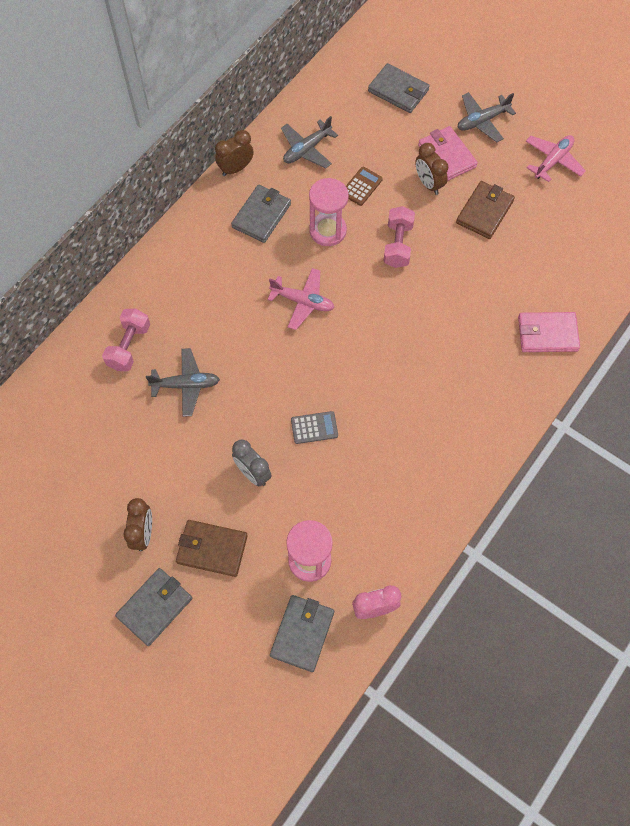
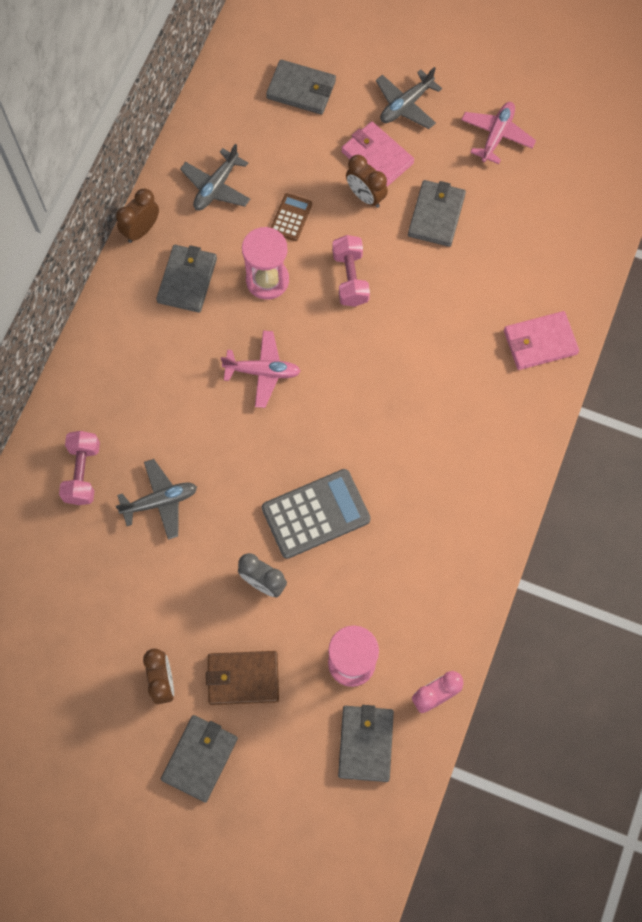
camera: 15 degrees left, 5 degrees up
grey calculator [291,411,338,444] -> grey calculator [262,469,371,559], size x1.92
brown wallet [456,181,515,239] -> grey wallet [408,180,466,247]

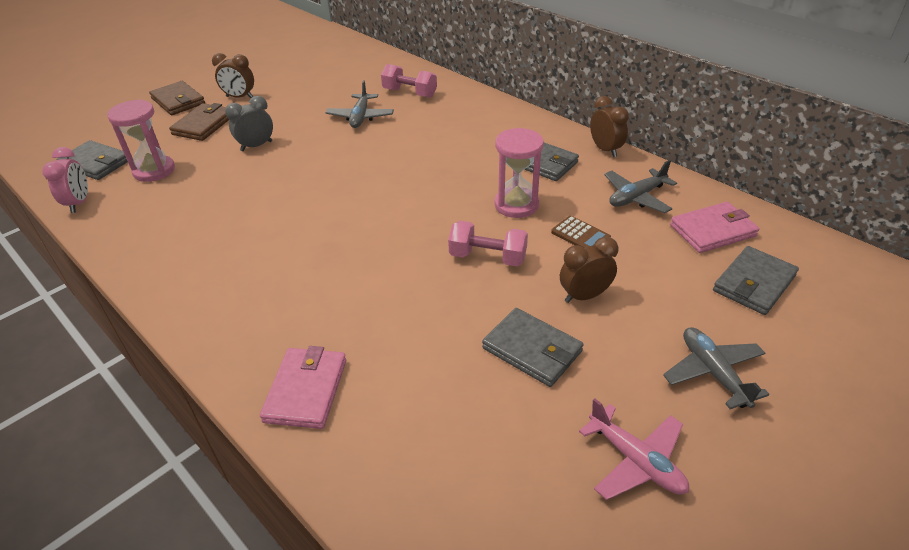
camera: 115 degrees right, 30 degrees down
grey wallet [161,715,238,803] -> brown wallet [149,81,205,115]
grey plane [180,144,250,210] -> grey plane turned 90 degrees counterclockwise [604,160,677,213]
pink plane [221,330,301,408] -> none
grey calculator [262,469,371,559] -> none
pink wallet [341,121,414,187] -> pink wallet moved to [670,202,759,253]

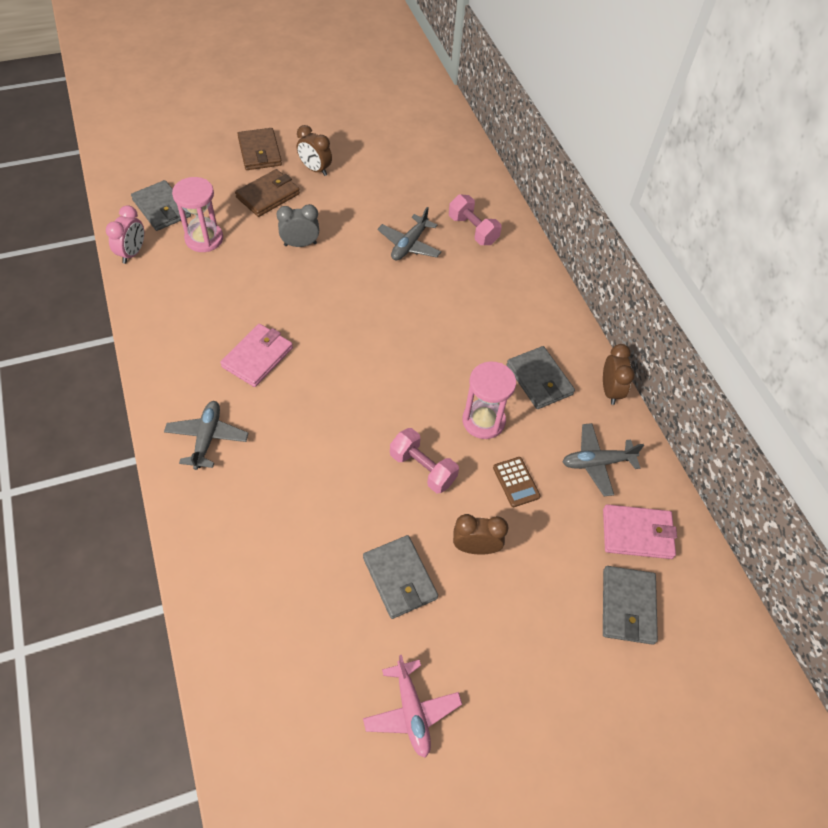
camera: 20 degrees right, 15 degrees up
pink wallet [260,346,346,429] -> pink wallet moved to [220,324,293,387]
grey plane [663,327,770,409] -> grey plane moved to [164,401,249,470]
grey wallet [713,246,799,315] -> grey wallet turned 60 degrees counterclockwise [603,566,658,645]

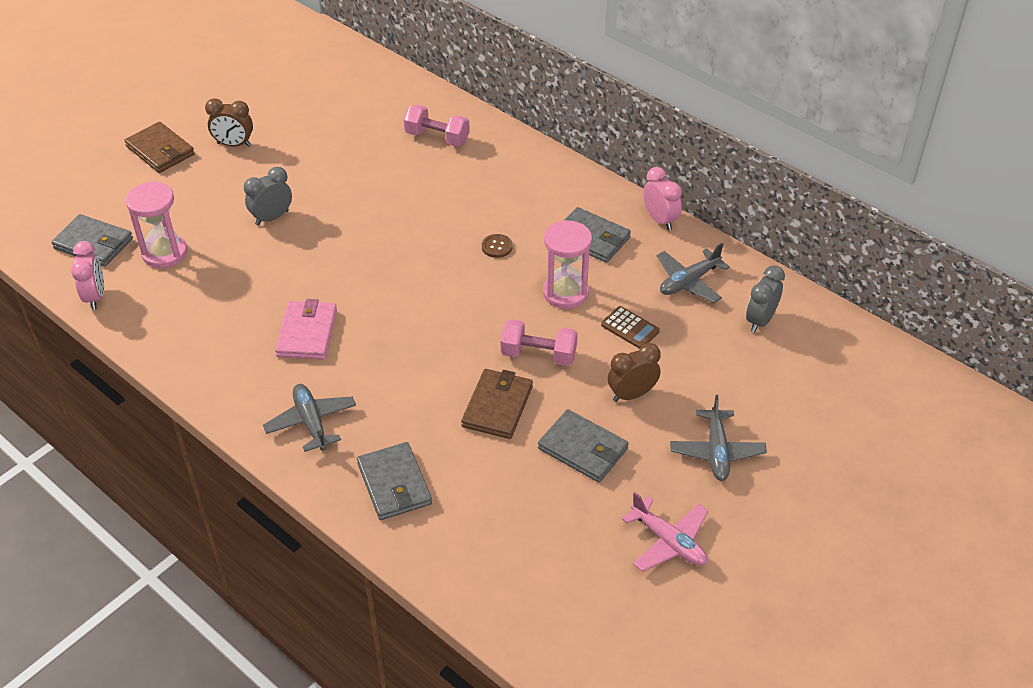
camera: 25 degrees left, 10 degrees down
brown wallet [235,169,300,217] -> brown wallet moved to [461,369,533,439]
grey plane [378,207,441,260] -> grey plane moved to [670,395,767,481]
brown clock [603,344,635,405] -> pink clock [643,167,682,231]
pink wallet [603,504,677,559] -> grey clock [746,265,785,332]
grey wallet [603,566,658,645] -> grey wallet moved to [357,442,432,520]
none -> brown button [482,234,513,258]

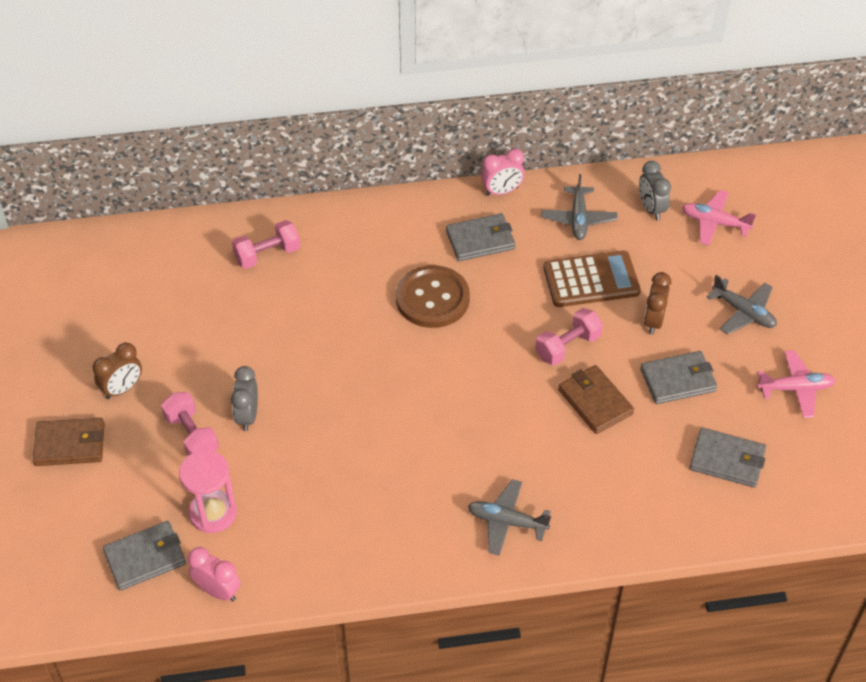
camera: 50 degrees left, 5 degrees up
pink wallet [275,299,337,360] -> none
grey wallet [357,442,432,520] -> grey wallet moved to [689,427,766,488]
brown button [482,234,513,258] -> brown button [396,265,470,328], size x2.48
pink hourglass [543,220,592,309] -> none
brown calculator [601,306,660,348] -> brown calculator [543,250,641,307], size x1.92
pink clock [643,167,682,231] -> pink clock turned 150 degrees clockwise [481,149,525,196]
none -> pink dumbbell [161,392,219,455]
none -> pink plane [682,190,756,245]

